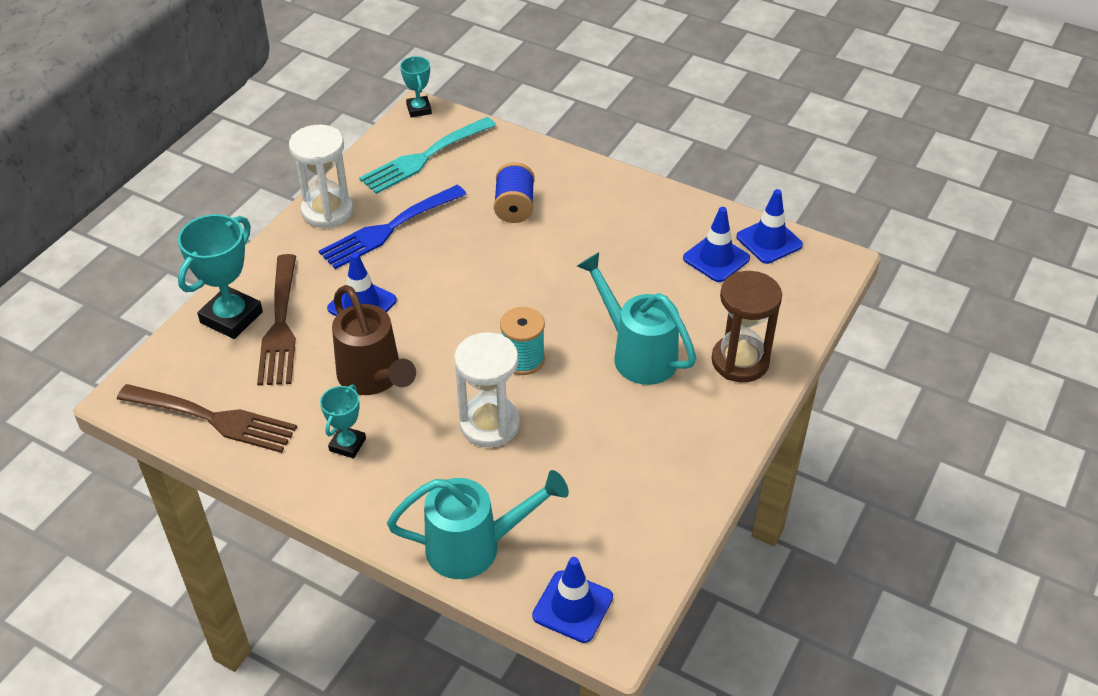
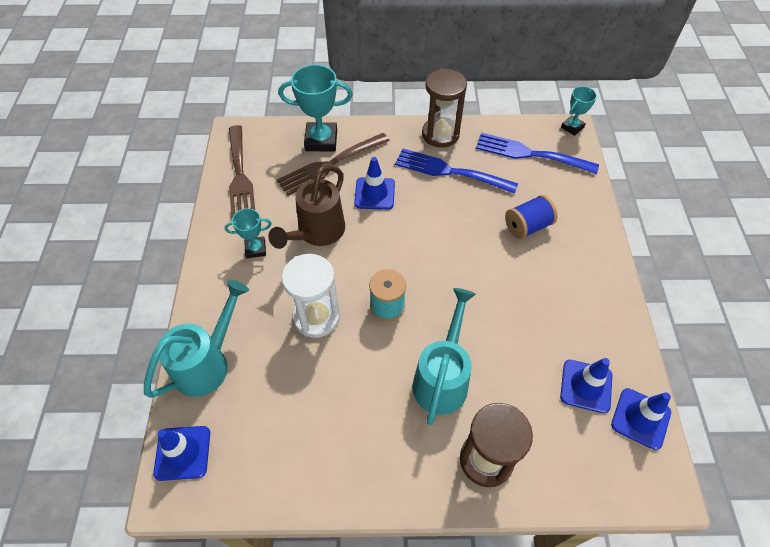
camera: 60 degrees right, 10 degrees up
white hourglass [289,125,353,228] -> brown hourglass [422,68,467,148]
turquoise fork [359,117,496,194] -> blue fork [476,133,599,174]
turquoise watering can [387,470,569,579] -> turquoise watering can turned 105 degrees counterclockwise [144,280,249,398]

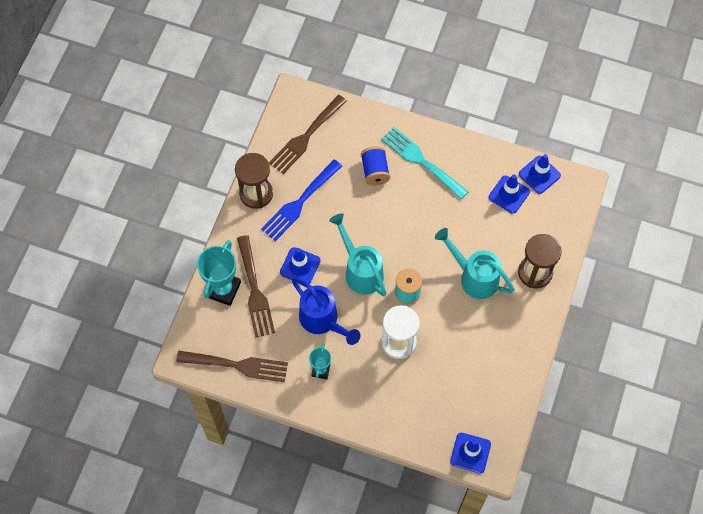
camera: 70 degrees left, 10 degrees up
turquoise watering can [144,280,249,398] -> turquoise watering can moved to [329,213,387,296]
brown watering can [268,165,345,249] -> blue watering can [292,278,360,345]
blue fork [476,133,599,174] -> brown fork [269,95,347,174]
turquoise trophy [561,86,597,136] -> none
none -> turquoise fork [381,127,468,199]

